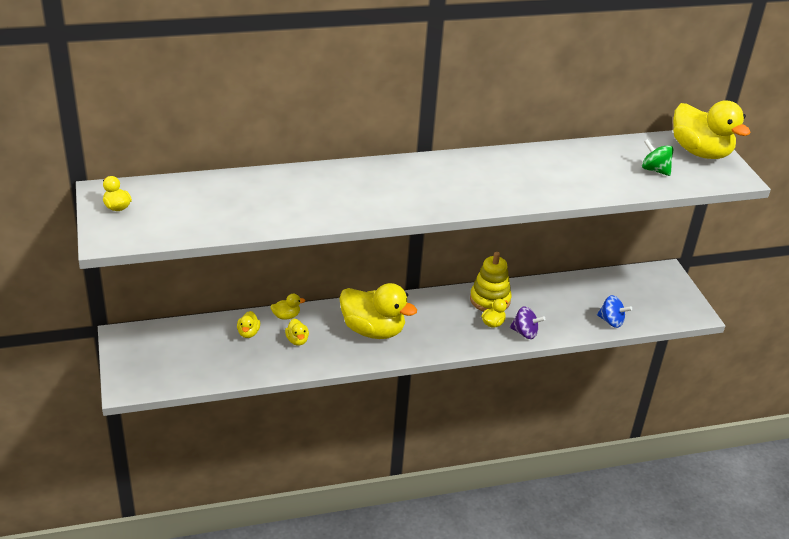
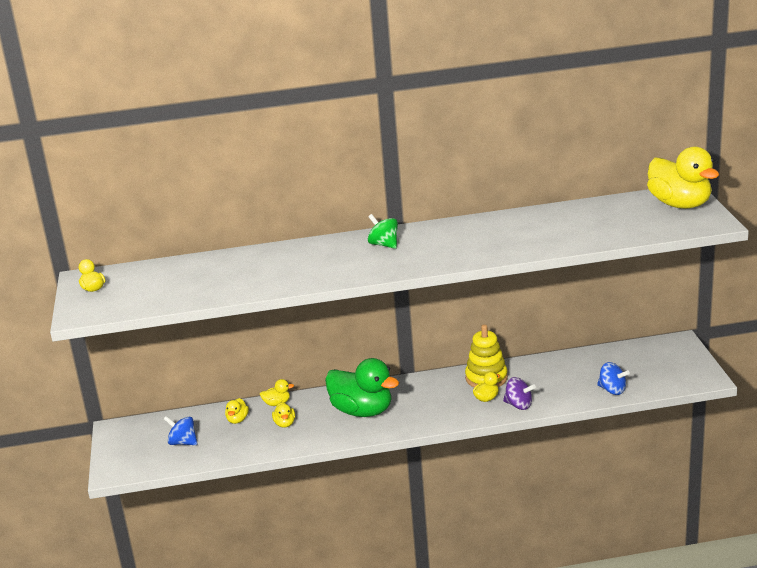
camera: 10 degrees right, 10 degrees down
yellow duck [339,283,417,339] -> green duck [325,358,399,417]
green spinning top [642,139,674,176] -> green spinning top moved to [368,214,398,249]
none -> blue spinning top [164,416,198,445]

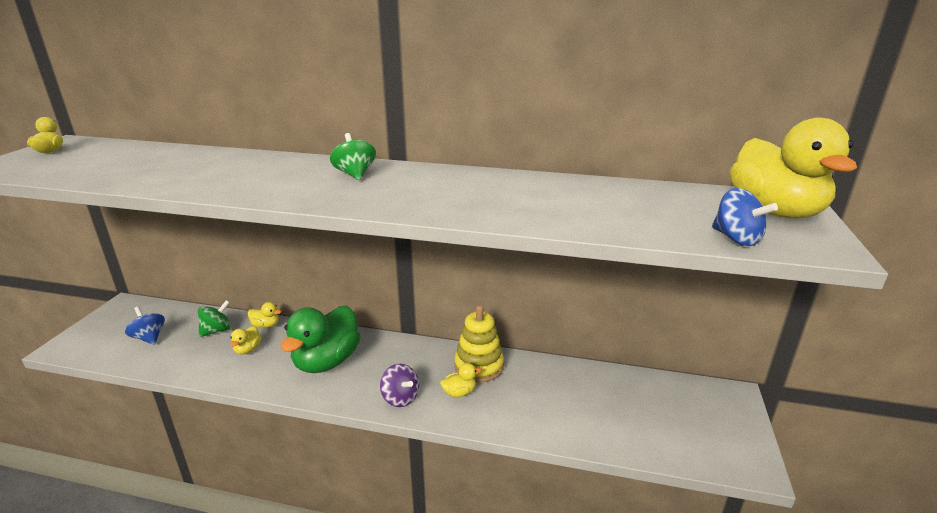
camera: 20 degrees right, 0 degrees up
yellow duck [225,398,249,424] -> green spinning top [198,300,231,337]
green duck [325,358,399,417] -> green duck turned 60 degrees clockwise [281,305,361,373]
purple spinning top [503,377,536,410] -> purple spinning top moved to [380,364,419,407]
blue spinning top [597,362,630,395] -> blue spinning top moved to [712,188,778,246]

